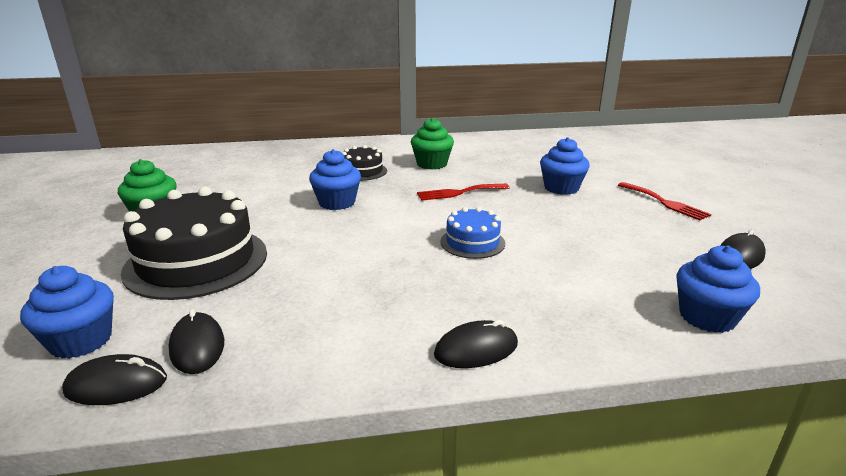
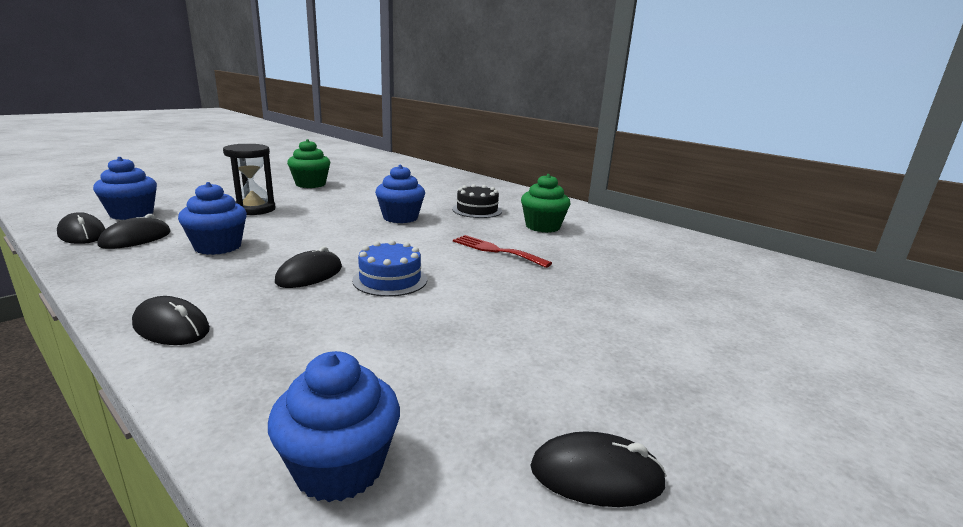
camera: 50 degrees right, 5 degrees down
black cake [121,187,267,300] -> black hourglass [223,144,276,215]
blue cupcake [540,137,590,195] -> blue cupcake moved to [178,182,247,255]
red fork [618,182,711,221] -> none
none -> black mouse [275,247,342,288]

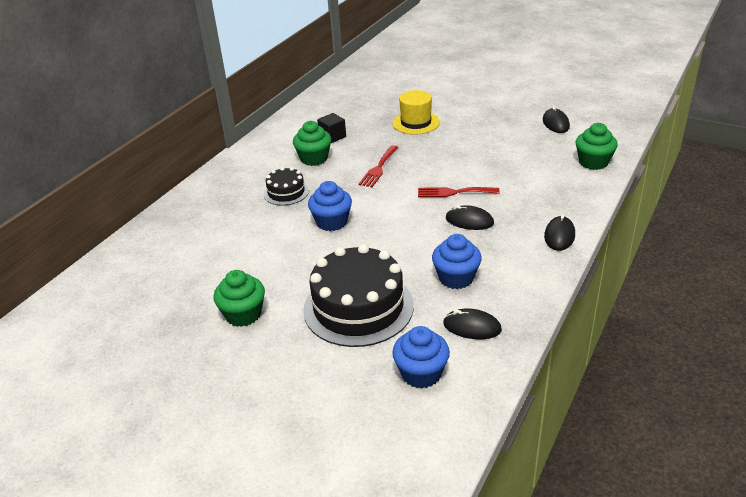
camera: 100 degrees left, 15 degrees up
black mouse [57,212,105,244] -> none
black hourglass [223,144,276,215] -> black cake [303,244,414,347]
blue cupcake [268,351,400,502] -> green cupcake [575,123,618,170]
blue cake [352,240,427,297] -> red fork [418,187,500,197]
none -> black cube [317,113,346,143]
none -> yellow hat [392,90,440,135]

